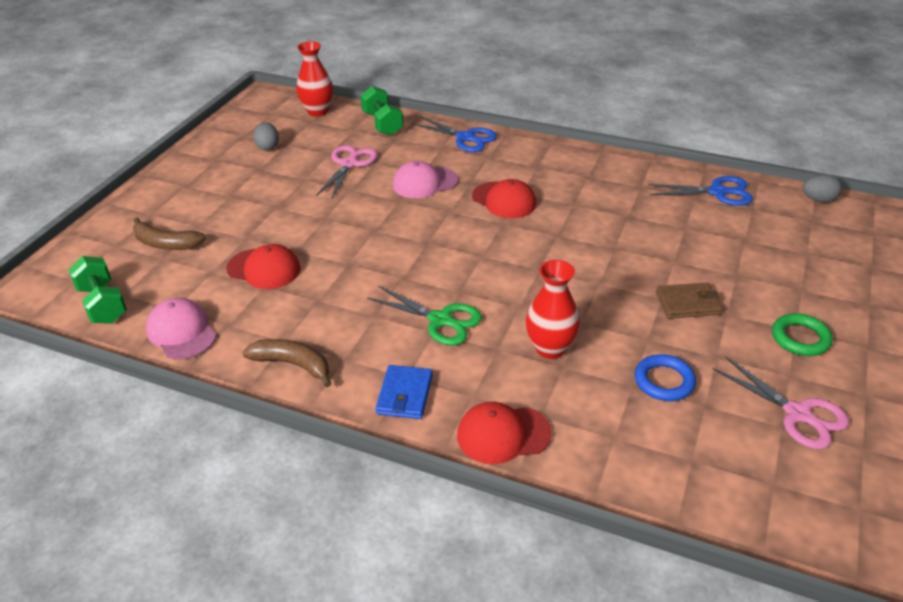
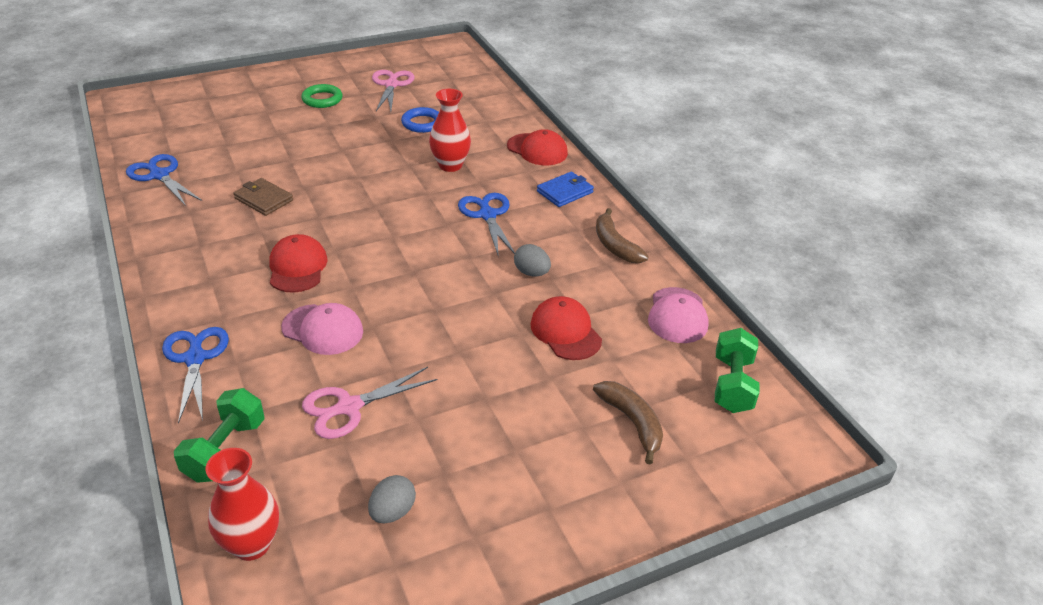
camera: 140 degrees left, 0 degrees up
green scissors [367,286,482,346] -> blue scissors [458,193,515,258]
brown wallet [656,282,722,319] -> brown wallet moved to [233,178,293,216]
grey egg [803,174,842,202] -> grey egg moved to [514,244,551,276]

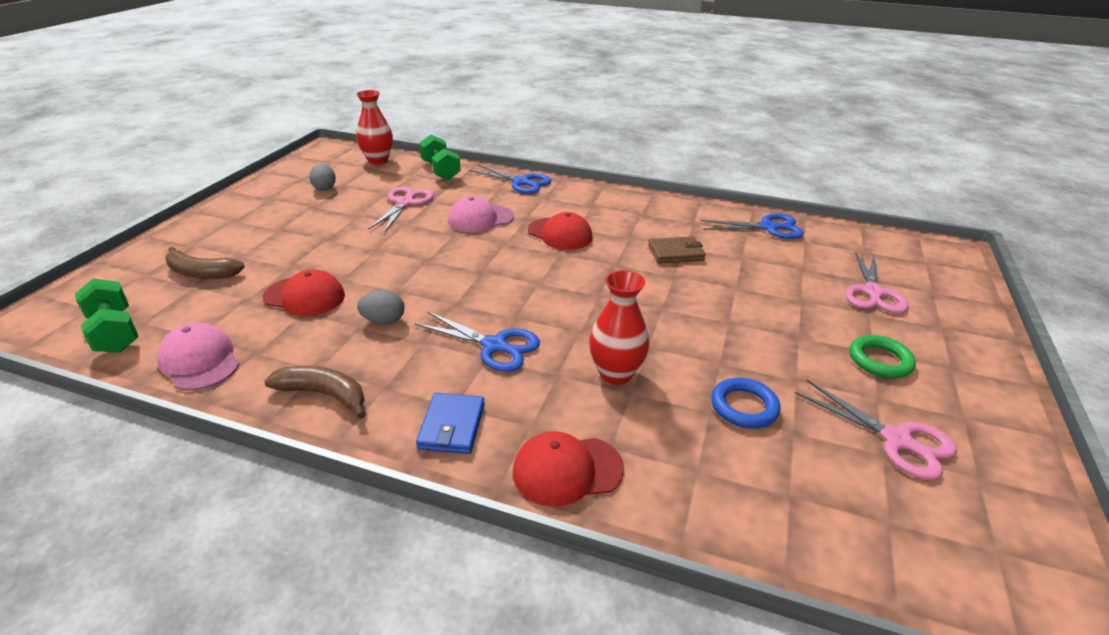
camera: 135 degrees right, 5 degrees down
none -> pink scissors [845,251,908,314]

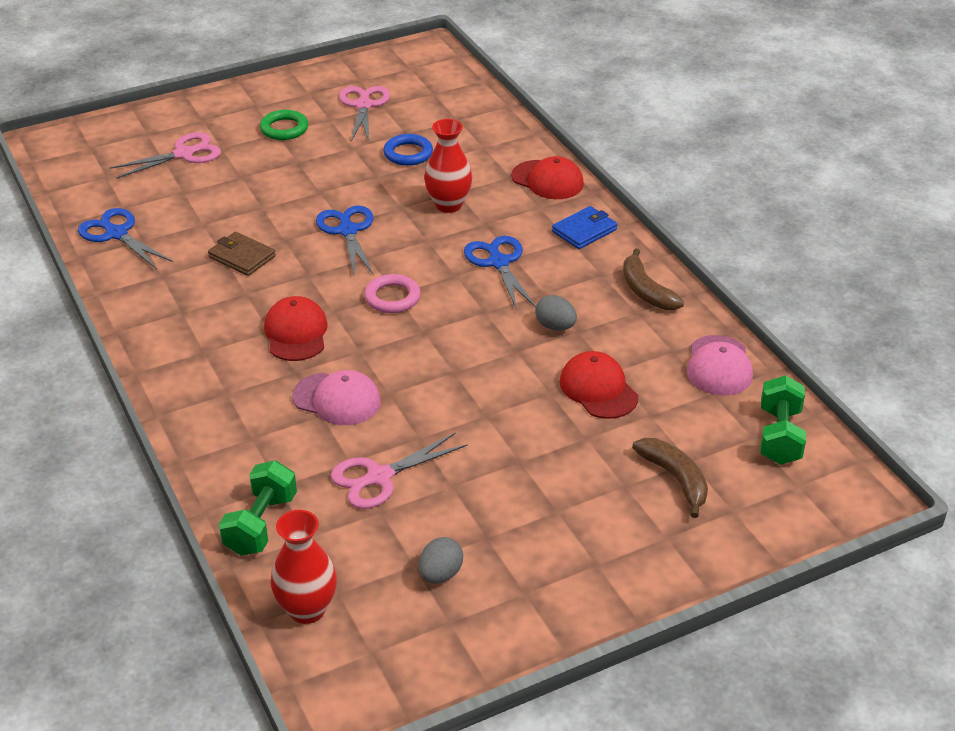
camera: 135 degrees left, 5 degrees up
blue scissors [469,164,552,194] -> blue scissors moved to [316,205,374,275]
none -> pink ring [364,274,421,313]

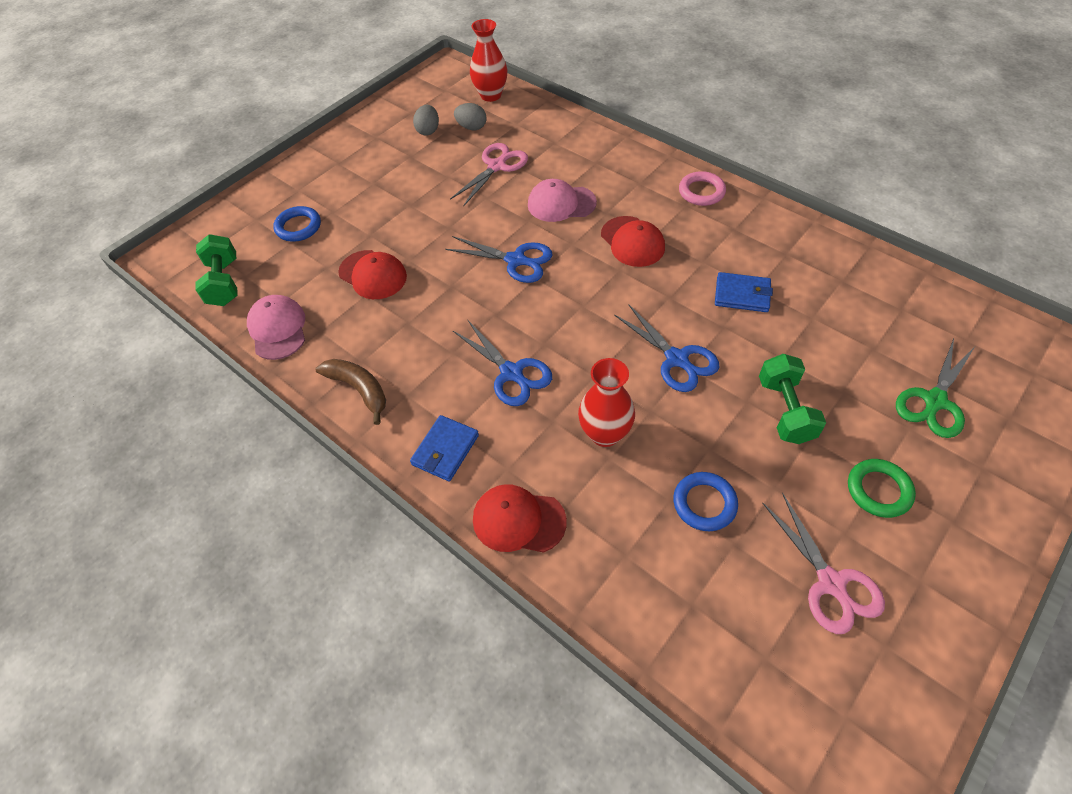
camera: 160 degrees right, 15 degrees up
blue scissors [78,208,173,269] -> blue scissors moved to [445,236,552,283]
pink scissors [110,132,221,179] -> green scissors [896,339,975,438]
brown wallet [208,232,276,276] -> blue wallet [715,272,773,312]
green dumbbell [219,460,297,556] -> green dumbbell moved to [759,354,826,444]
pink ring [364,274,421,313] -> pink ring moved to [679,171,726,206]
grey egg [535,295,577,331] -> grey egg moved to [454,103,487,130]
brown banana [632,438,708,518] -> blue ring [273,206,321,242]

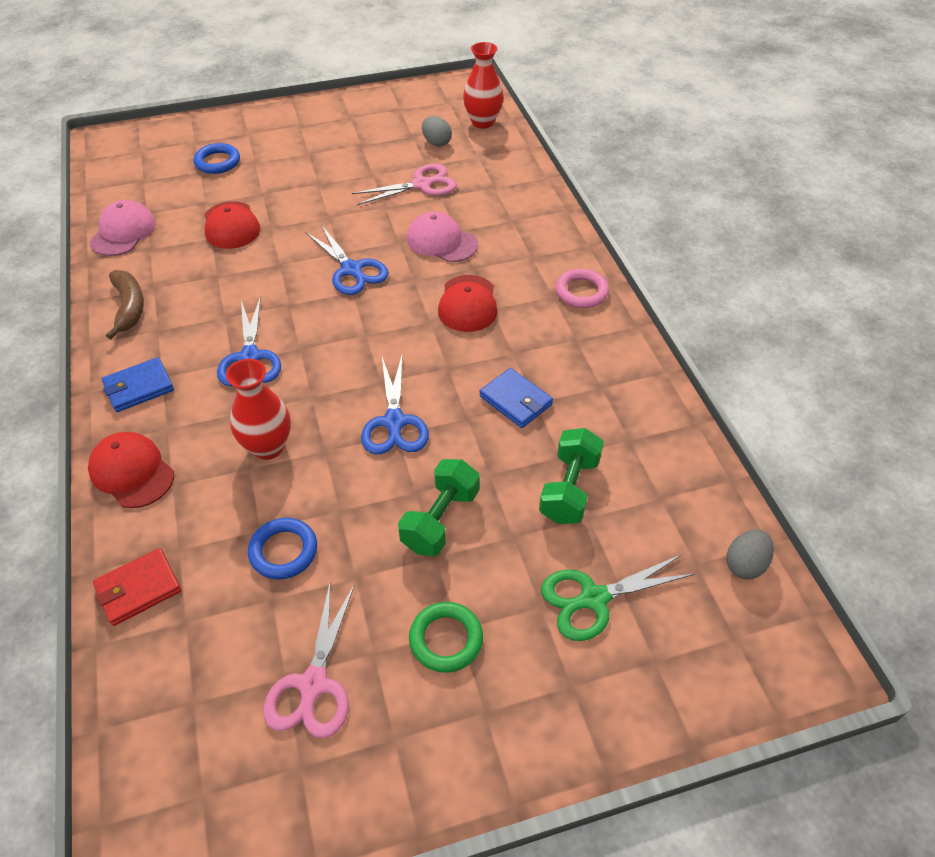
camera: 30 degrees right, 5 degrees down
green dumbbell [196,234,238,306] -> green dumbbell moved to [539,428,604,524]
grey egg [413,105,439,136] -> grey egg moved to [726,529,774,579]
none -> red wallet [93,548,181,626]

